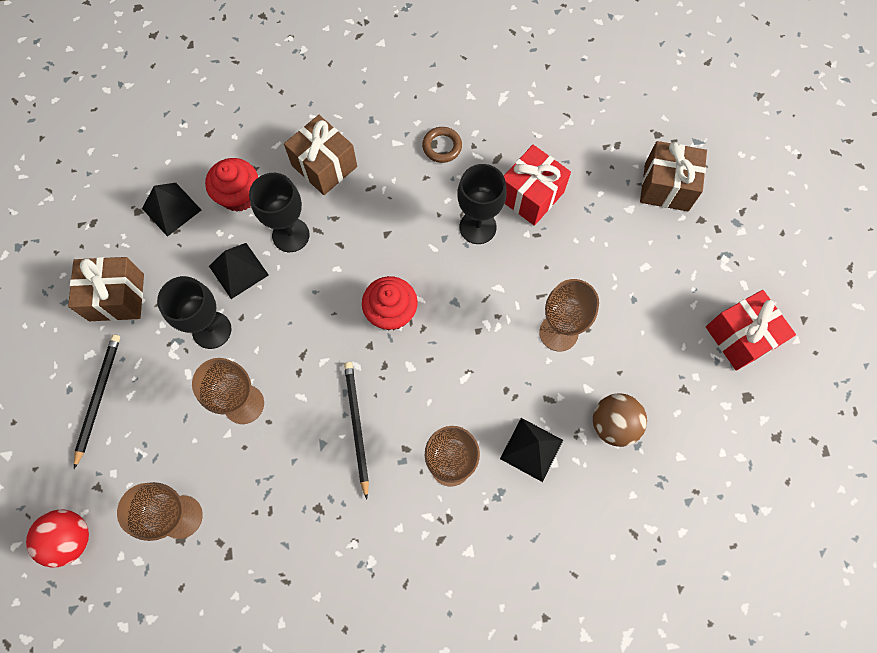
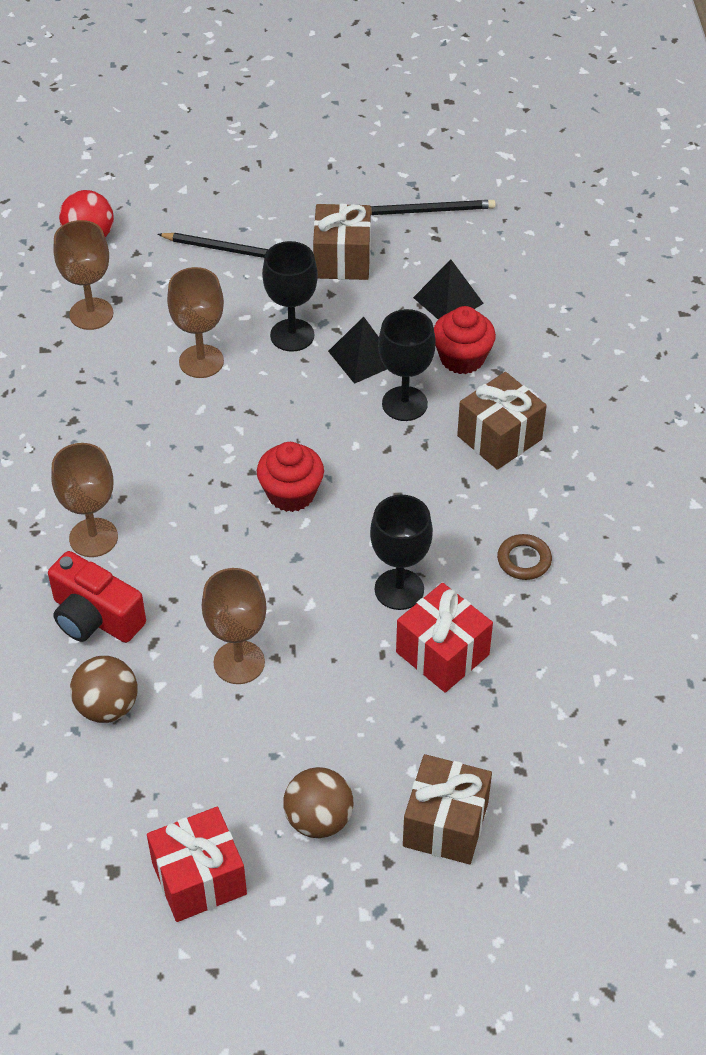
camera: 95 degrees right, 20 degrees down
black pencil [344,362,369,499] -> black pencil moved to [371,200,496,215]
black pyramid [500,418,563,482] -> red camera [48,551,146,643]
none -> brown ball [283,767,353,838]

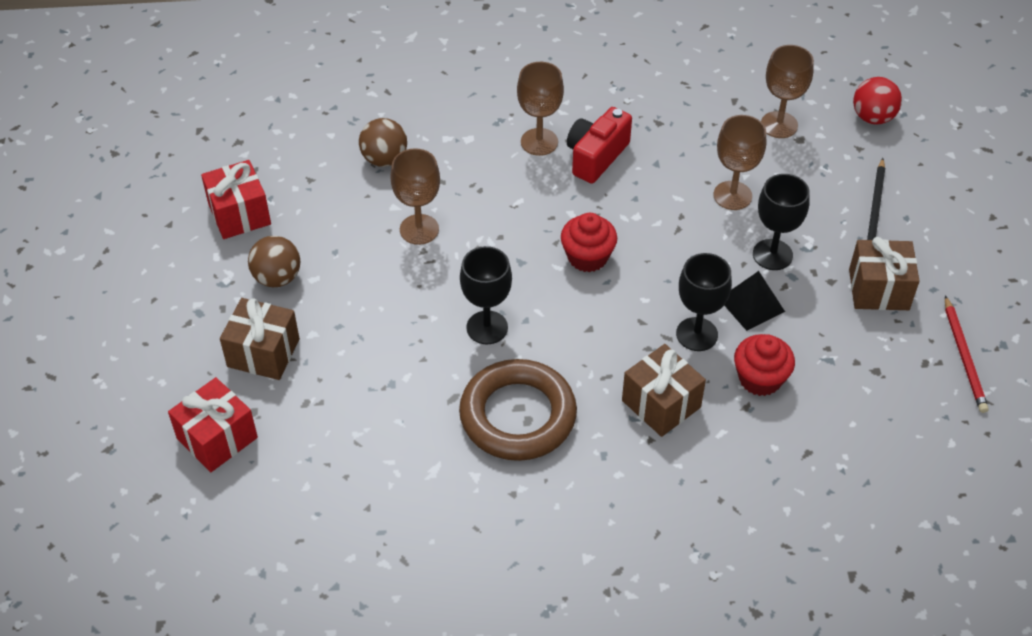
camera: 90 degrees right, 0 degrees up
red camera [48,551,146,643] -> red camera moved to [567,107,632,184]
black pencil [371,200,496,215] -> red pencil [945,296,989,413]
red gift [396,583,493,693] -> red gift moved to [168,377,258,472]
black pyramid [413,259,484,320] -> none
brown ring [497,534,552,580] -> brown ring [459,359,577,461], size x2.41

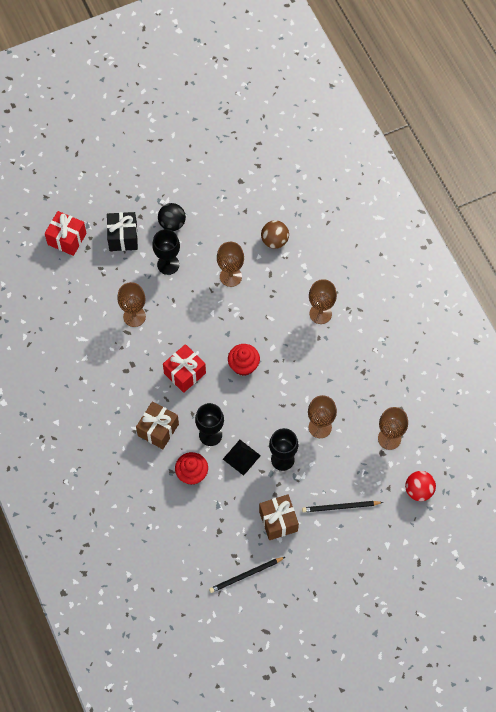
camera: 70 degrees right, 15 degrees up
red gift [201,160,271,239] -> red gift moved to [163,344,206,393]
brown gift [220,298,300,380] -> black gift [107,212,138,251]
brown ball [248,236,300,287] -> black ball [158,203,186,231]
brown ring [459,359,577,461] -> none
black goblet [460,246,512,344] -> black goblet moved to [152,229,180,275]
red camera [567,107,632,184] -> none
red pencil [945,296,989,413] -> black pencil [209,557,285,593]
none -> brown goblet [117,282,146,327]

